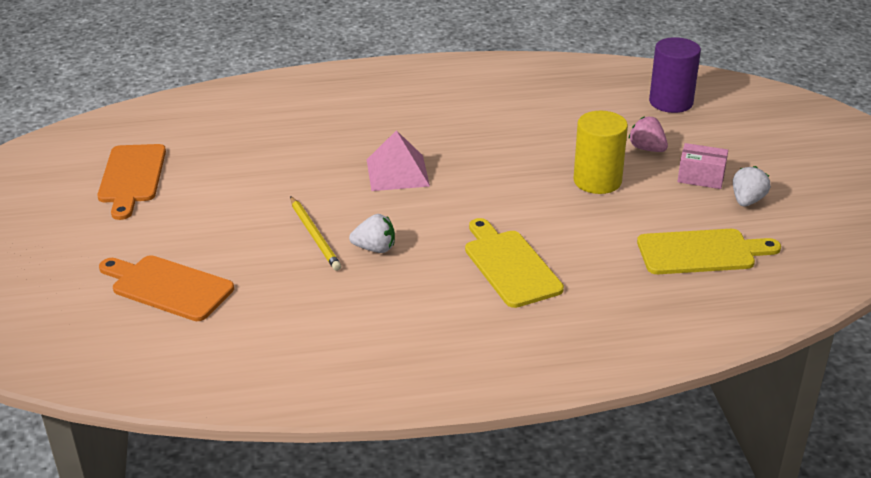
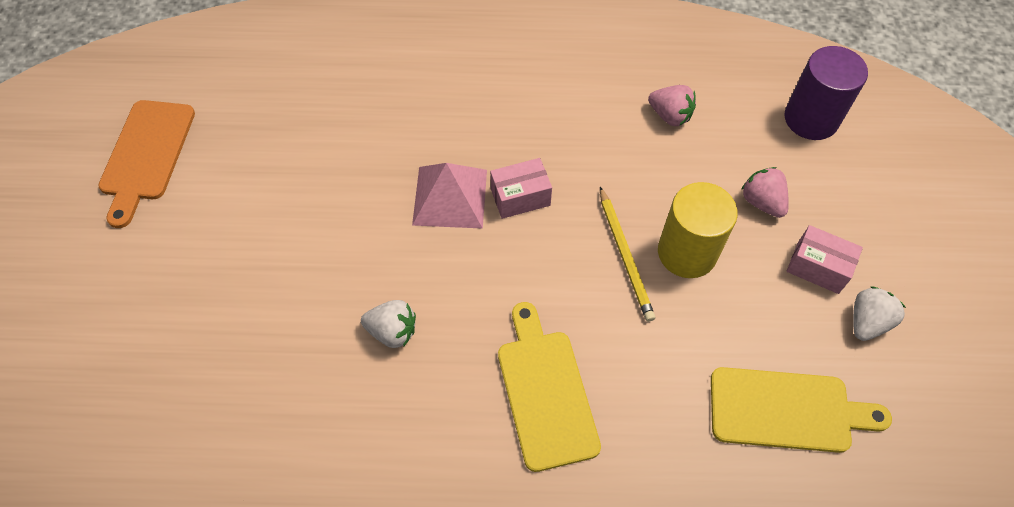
camera: 10 degrees right, 25 degrees up
orange cutting board [99,255,234,321] -> none
yellow pencil [290,196,341,271] -> yellow pencil moved to [600,187,655,322]
none -> pink box [490,158,552,219]
none -> pink strawberry [648,85,696,126]

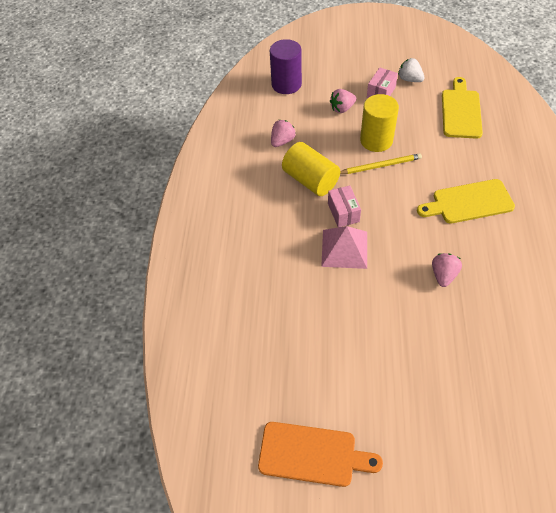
camera: 85 degrees left, 5 degrees down
white strawberry [361,300,416,348] -> pink strawberry [432,253,462,287]
none -> yellow cylinder [282,142,340,196]

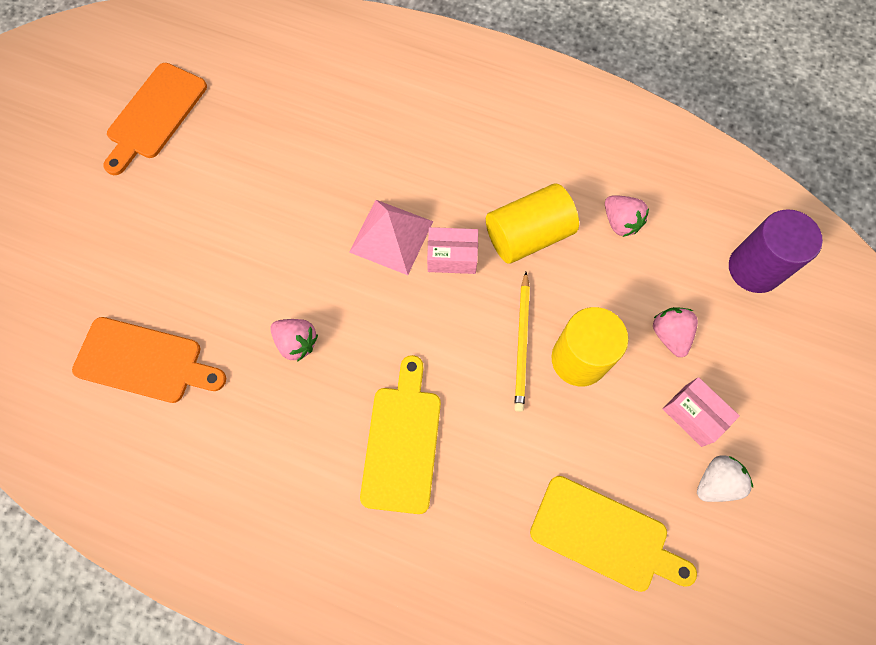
camera: 105 degrees right, 15 degrees up
none -> orange cutting board [72,317,226,403]

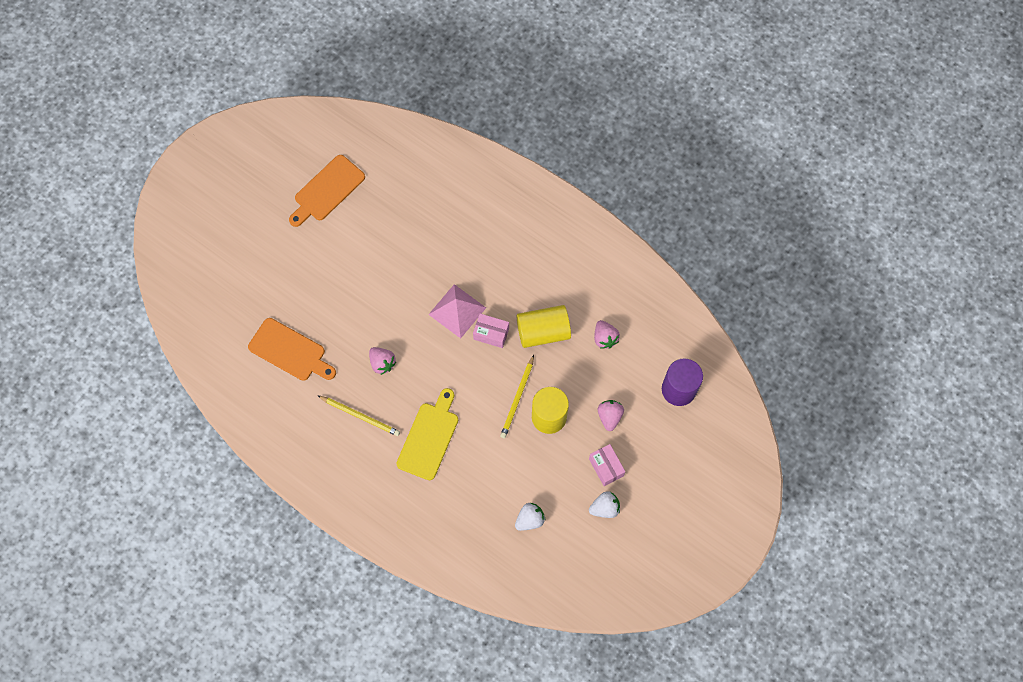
camera: 15 degrees right, 0 degrees up
yellow cutting board [530,476,697,592] -> white strawberry [515,503,545,531]
none -> yellow pencil [317,395,400,436]

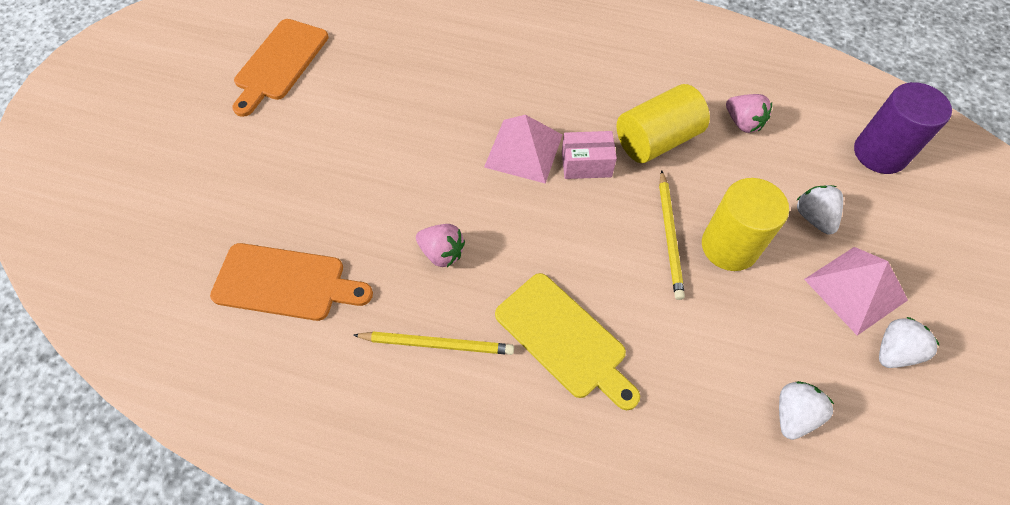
camera: 20 degrees left, 10 degrees down
yellow cutting board [396,388,458,480] -> yellow cutting board turned 135 degrees clockwise [495,273,640,410]
pink box [589,444,625,486] -> pink pyramid [804,247,908,336]
pink strawberry [598,400,624,431] -> white strawberry [796,185,843,234]

